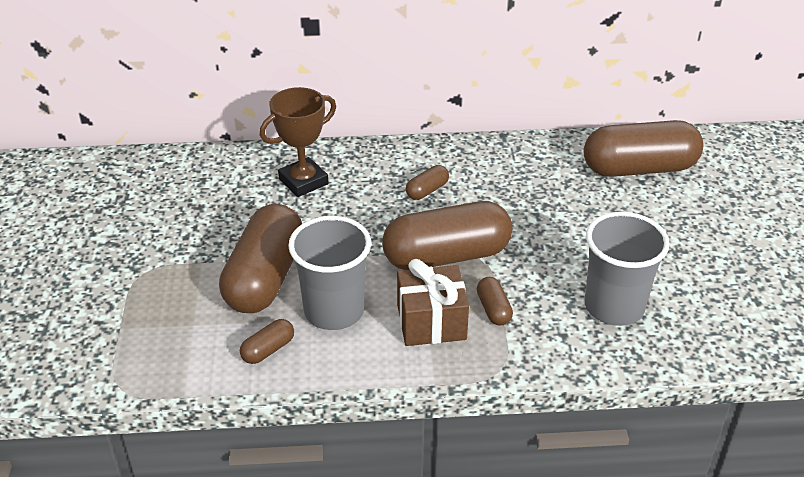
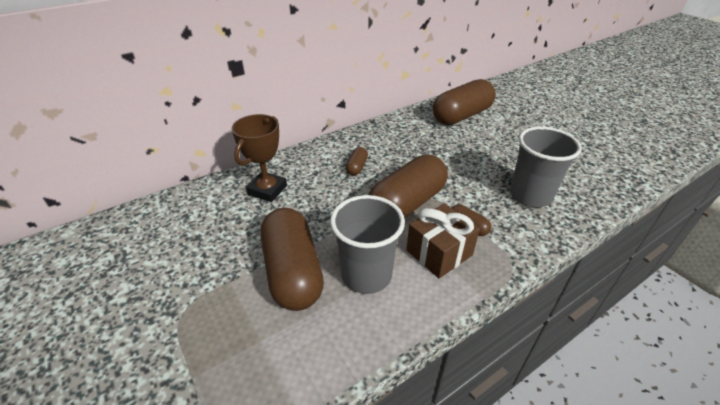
camera: 30 degrees left, 0 degrees up
brown capsule [240,319,294,364] -> none

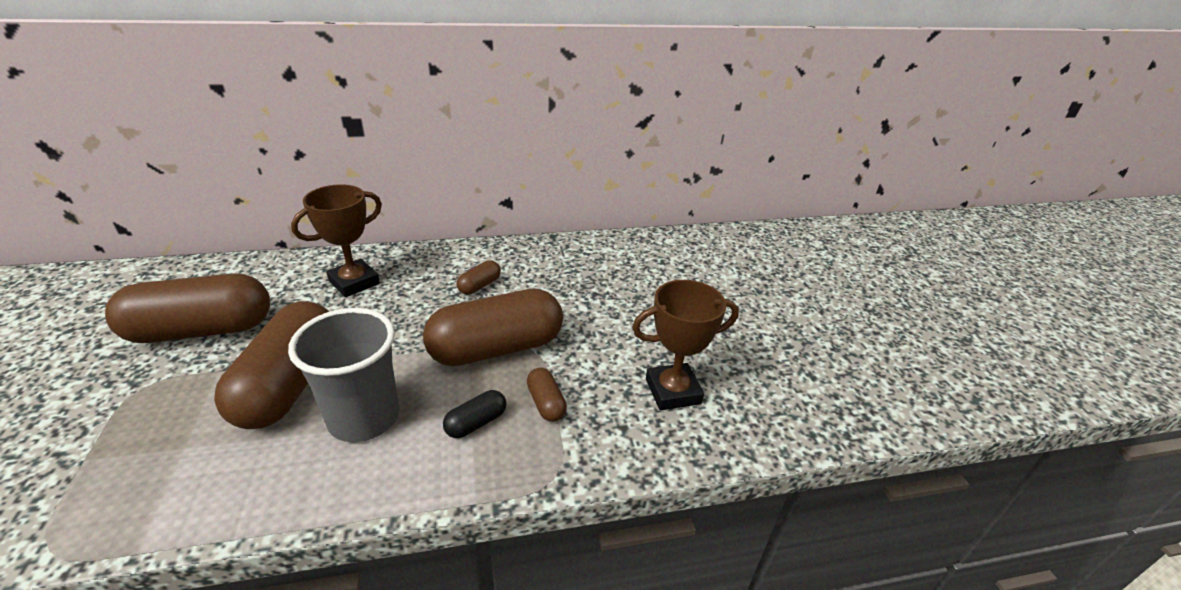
camera: 20 degrees right, 5 degrees down
brown gift [406,203,480,278] -> black capsule [443,390,506,438]
brown capsule [433,79,496,125] -> brown capsule moved to [105,273,270,343]
grey cup [510,126,582,207] -> brown trophy [632,280,739,410]

